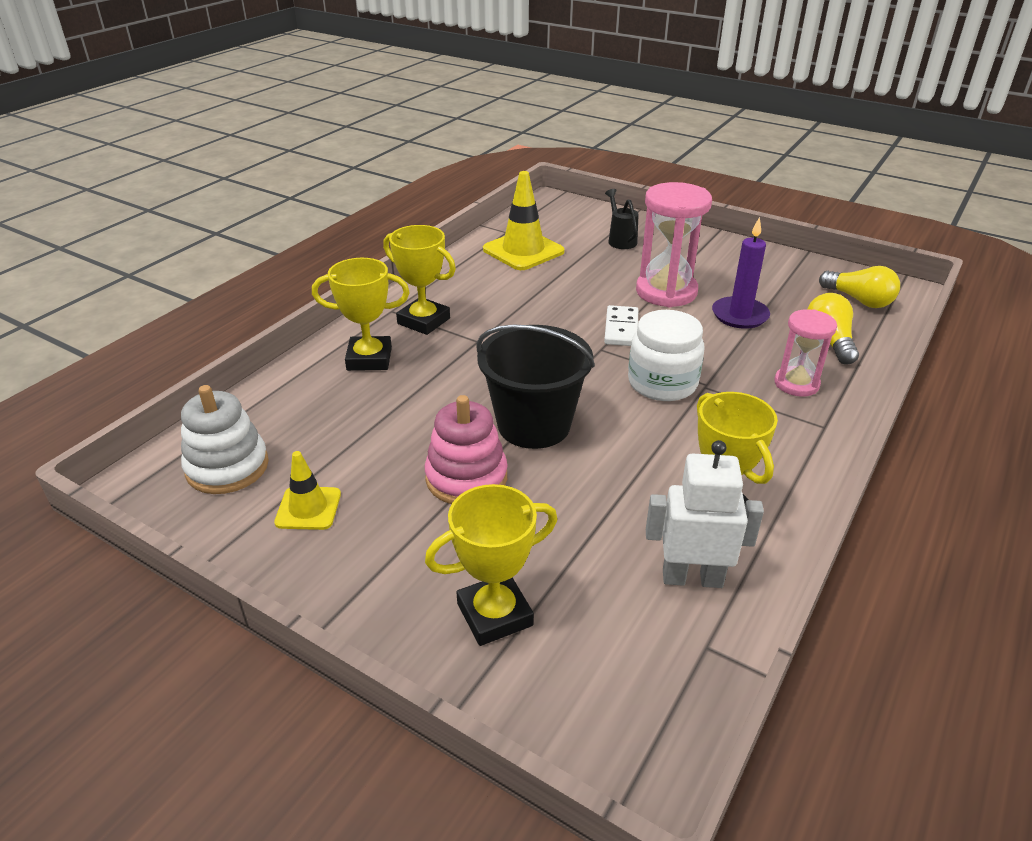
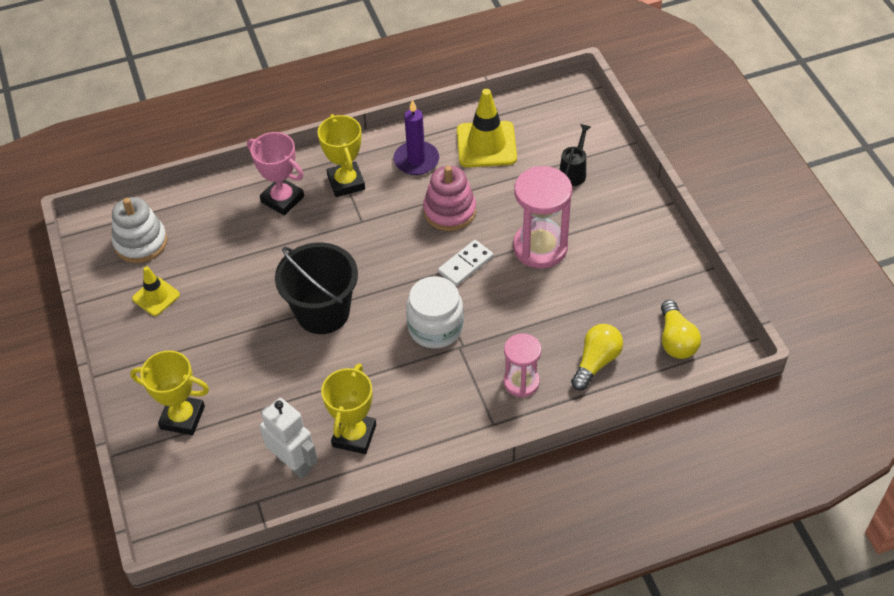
camera: 40 degrees right, 15 degrees up
yellow trophy [312,258,410,371] -> pink trophy [247,132,304,216]
pink stacking toy [425,395,507,504] -> pink stacking toy moved to [423,166,476,231]
purple candle [712,217,770,329] -> purple candle moved to [394,99,439,175]

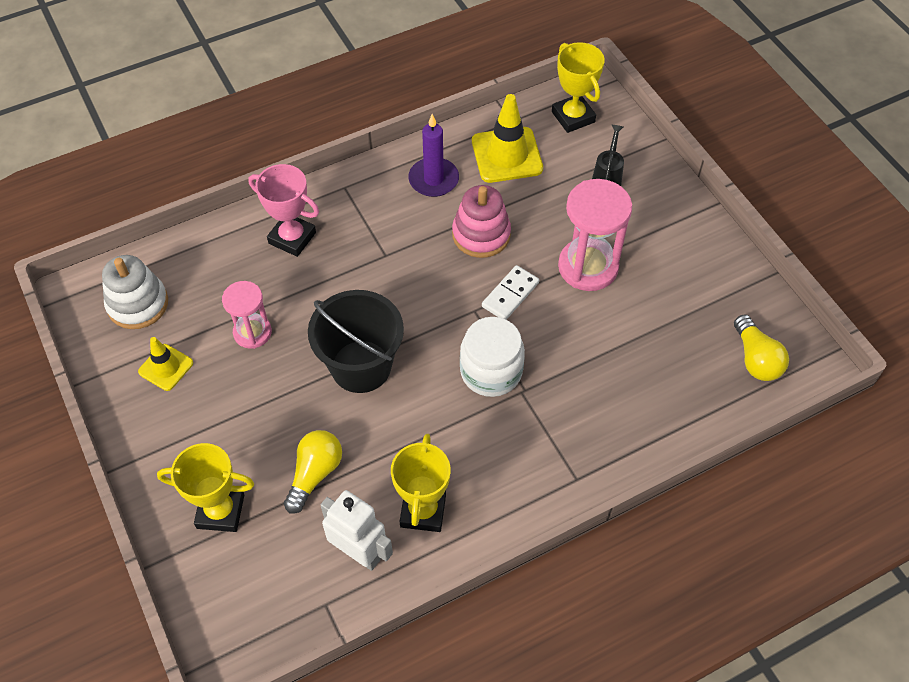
camera: 10 degrees left, 5 degrees up
yellow trophy [317,114,365,197] -> yellow trophy moved to [552,42,605,133]
pink hourglass [504,333,541,397] -> pink hourglass moved to [222,281,272,349]
yellow light bulb [571,324,623,391] -> yellow light bulb moved to [284,430,342,514]

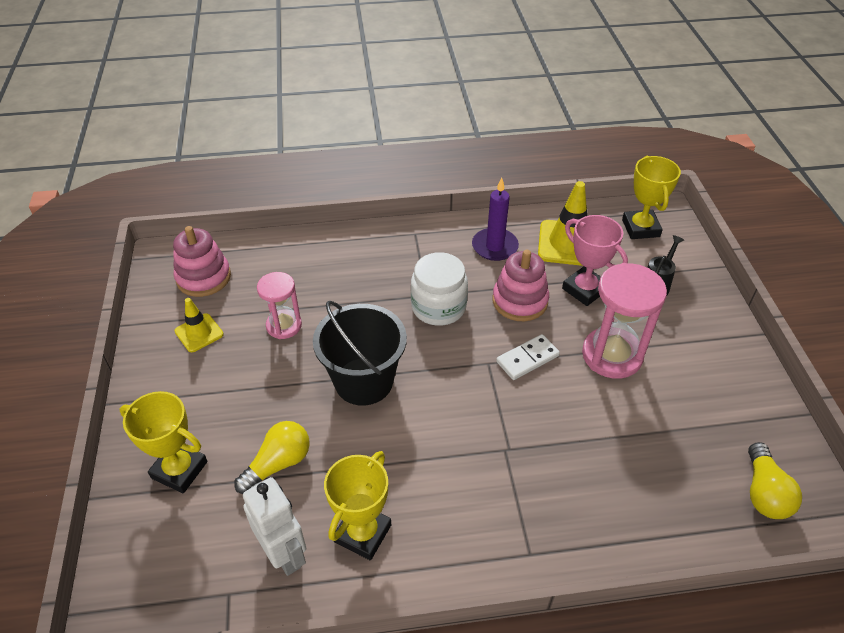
camera: 20 degrees right, 10 degrees down
white stacking toy [102,255,168,329] -> pink stacking toy [173,226,231,297]
pink trophy [249,164,319,257] -> pink trophy moved to [562,215,628,306]
white jar [460,317,525,397] -> white jar moved to [411,252,468,326]

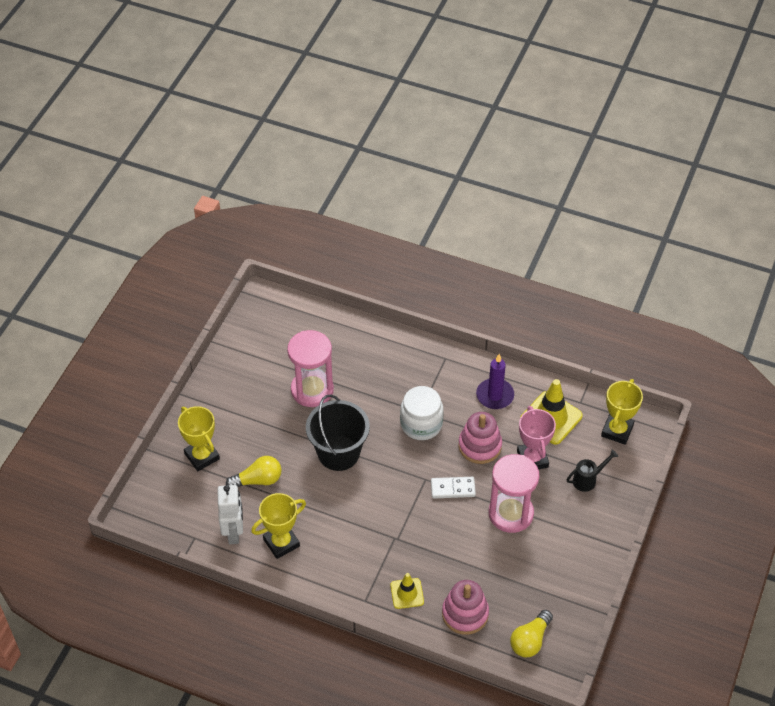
camera: 30 degrees right, 5 degrees up
pink stacking toy [173,226,231,297] -> pink stacking toy moved to [442,580,489,635]
yellow traffic cone [175,298,224,352] -> yellow traffic cone moved to [390,573,424,609]
pink hourglass [257,272,302,339] -> pink hourglass [287,330,334,407], size x1.63

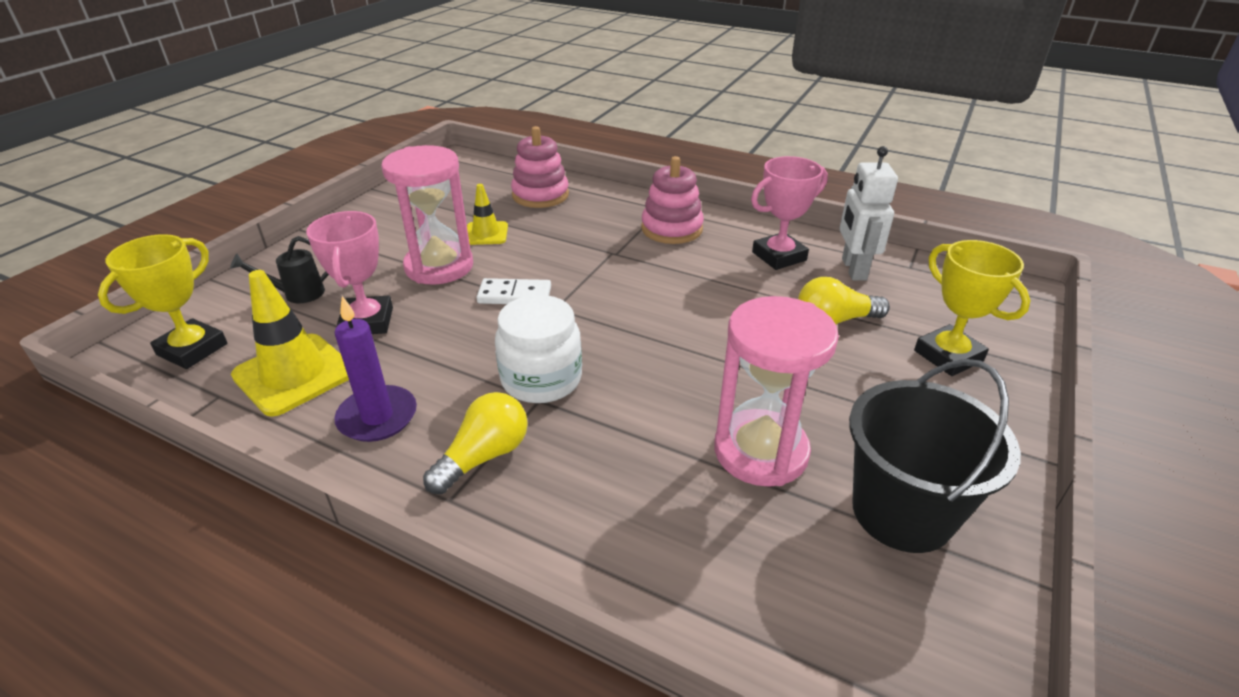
camera: 175 degrees left, 15 degrees down
yellow trophy [251,493,306,559] -> pink trophy [751,156,828,270]
black bucket [306,394,370,471] -> black bucket moved to [849,359,1021,553]
yellow traffic cone [390,573,424,609] -> yellow traffic cone moved to [467,184,508,245]
pink stacking toy [459,412,502,464] -> pink stacking toy moved to [641,156,704,244]
yellow light bulb [510,610,553,658] -> yellow light bulb moved to [423,392,527,494]

